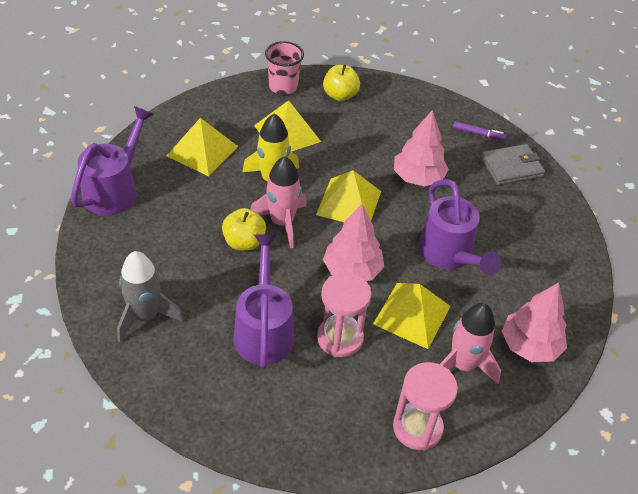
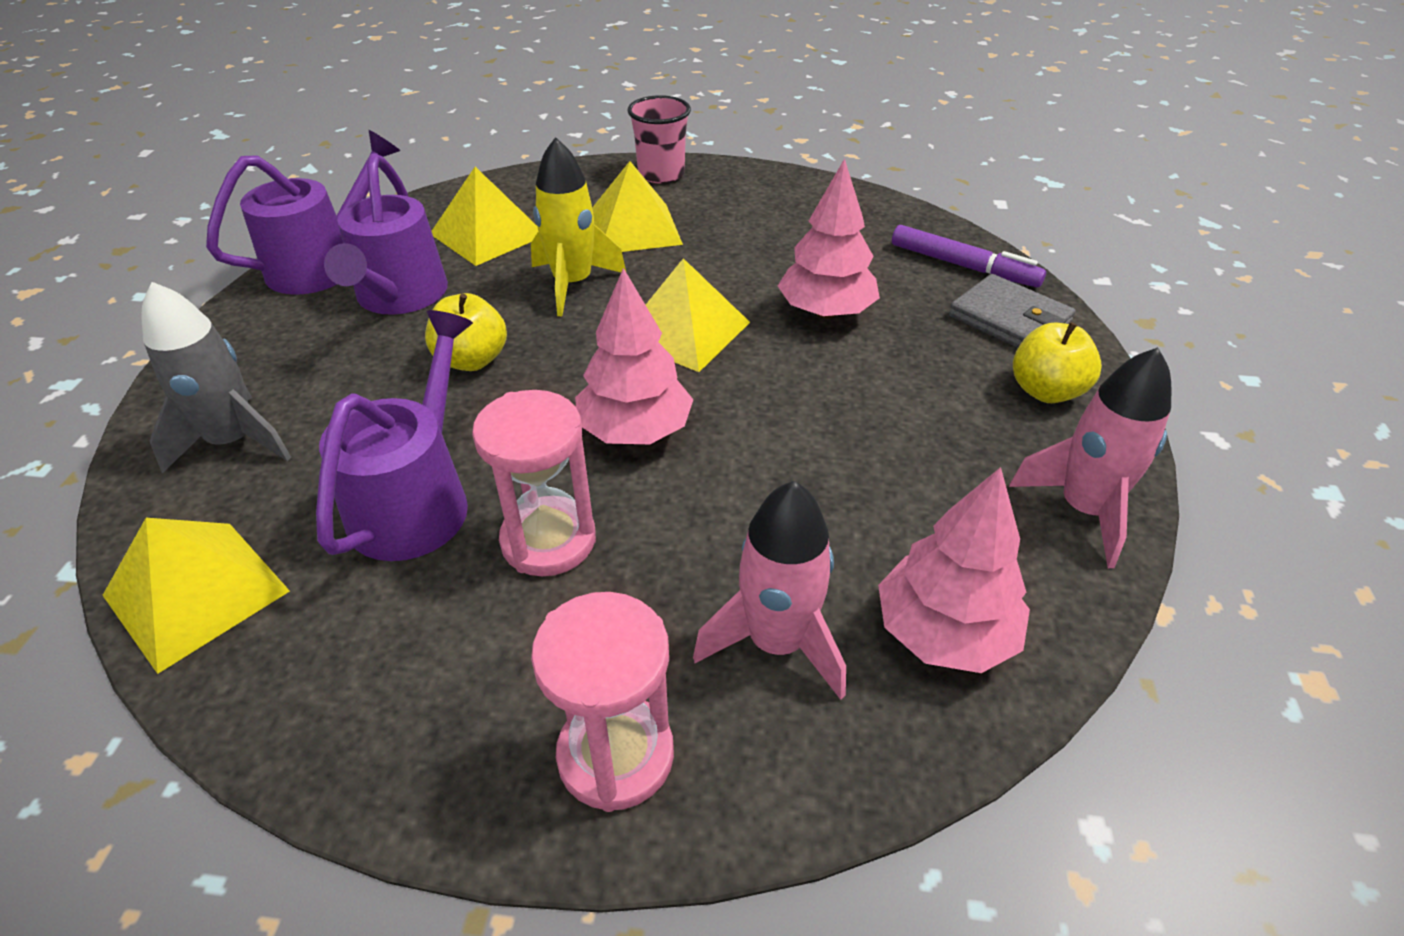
camera: 20 degrees right, 5 degrees down
pink rocket [250,156,306,248] -> pink rocket moved to [1009,347,1171,568]
yellow apple [323,65,360,101] -> yellow apple moved to [1013,322,1102,403]
yellow pyramid [373,283,451,349] -> yellow pyramid moved to [103,518,290,674]
purple watering can [418,179,501,275] -> purple watering can moved to [324,154,448,315]
purple marker [453,121,507,141] -> purple marker [892,225,1046,287], size x1.61
grey wallet [481,144,545,185] -> grey wallet turned 45 degrees clockwise [949,274,1076,348]

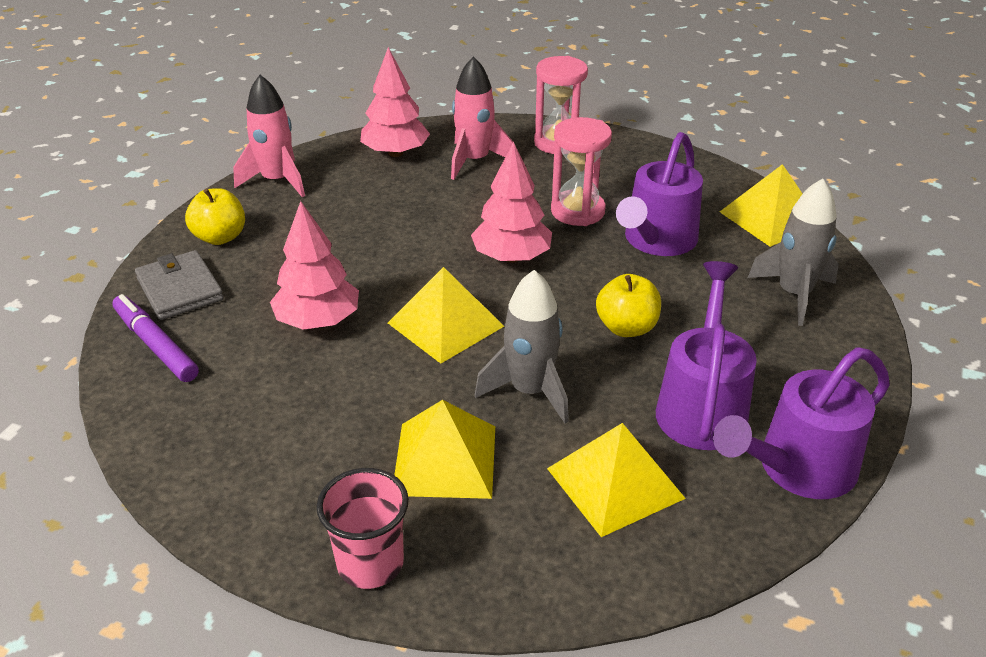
camera: 165 degrees left, 5 degrees down
yellow rocket [531,137,626,316] -> grey rocket [475,270,569,424]

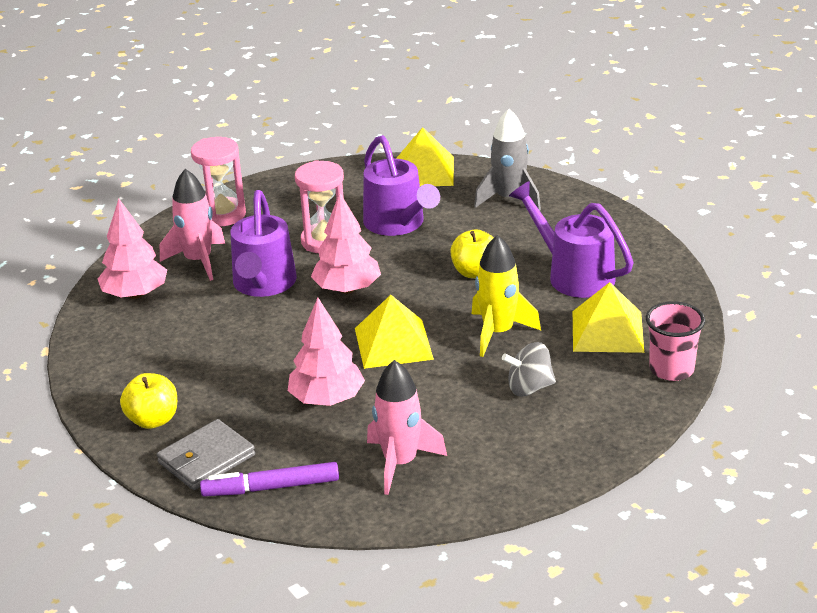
camera: 55 degrees left, 5 degrees down
grey wallet [135,250,224,320] -> grey wallet turned 45 degrees counterclockwise [157,419,255,490]
pink rocket [233,75,305,197] -> pink rocket moved to [367,360,447,495]
pink cup [316,468,409,589] -> pink cup moved to [646,301,705,381]
yellow pyramid [394,400,495,499] -> grey spinning top [502,342,556,396]
grey rocket [475,270,569,424] -> yellow rocket [472,235,541,357]
purple watering can [713,347,890,499] -> purple watering can moved to [231,190,297,297]

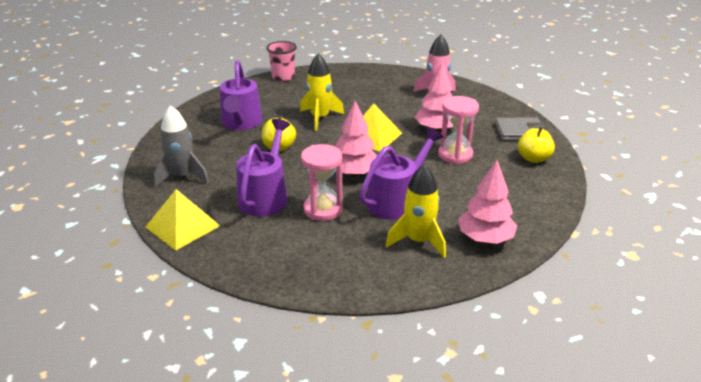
camera: 140 degrees left, 0 degrees up
pink rocket [160,169,225,281] -> yellow rocket [386,164,446,258]
pink hourglass [191,137,246,226] -> pink hourglass moved to [438,96,479,164]
purple marker [200,462,339,497] -> none
grey spinning top [502,342,556,396] -> none
yellow pyramid [573,282,644,353] -> none

